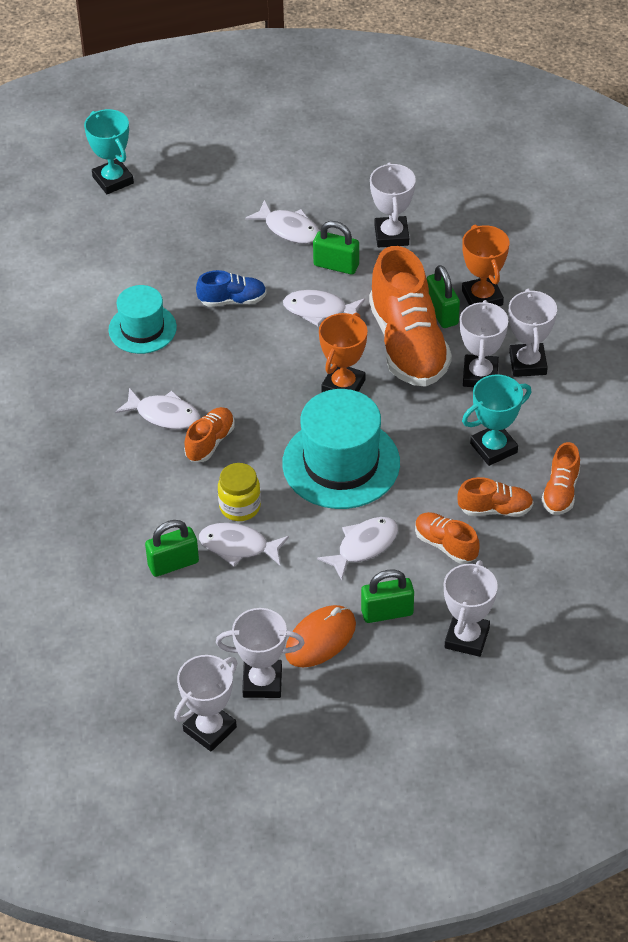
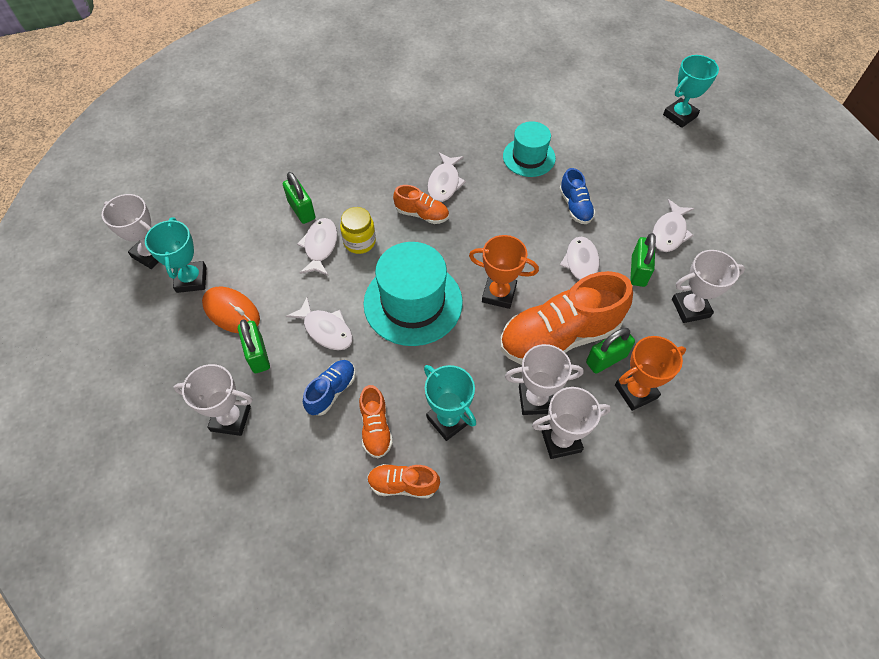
camera: 80 degrees right, 10 degrees up
white trophy [216,608,305,698] -> turquoise trophy [145,217,206,293]
orange shoe [415,512,479,564] -> blue shoe [303,360,356,416]

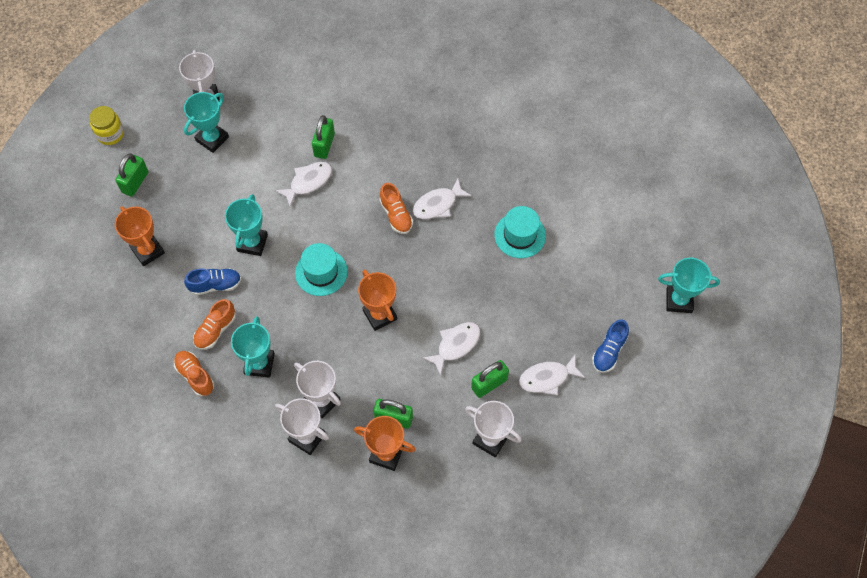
camera: 45 degrees right, 5 degrees up
white trophy [173,364,253,436] -> orange trophy [115,206,165,266]
orange mouse [202,287,260,333] -> none
green padlock [238,319,270,373] -> green padlock moved to [115,154,148,197]
white fish [286,297,353,350] -> turquoise trophy [225,194,268,256]
yellow jar [340,207,376,254] -> yellow jar moved to [89,106,124,145]
turquoise hat [364,242,463,346] -> turquoise hat [295,243,348,296], size x0.61
orange shoe [500,271,633,365] -> none
blue shoe [559,168,595,224] -> blue shoe moved to [592,319,629,373]

